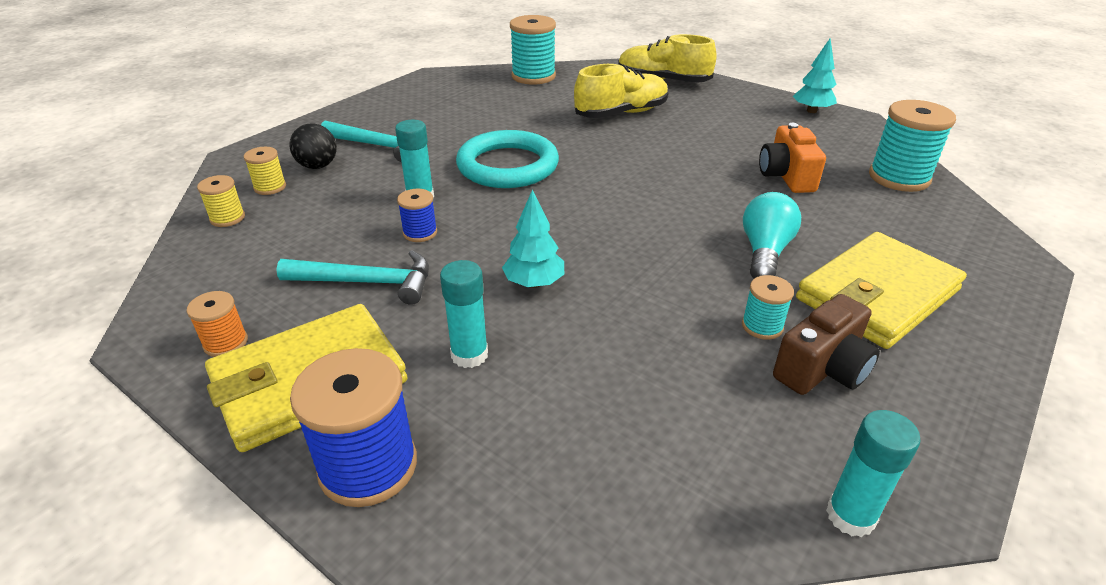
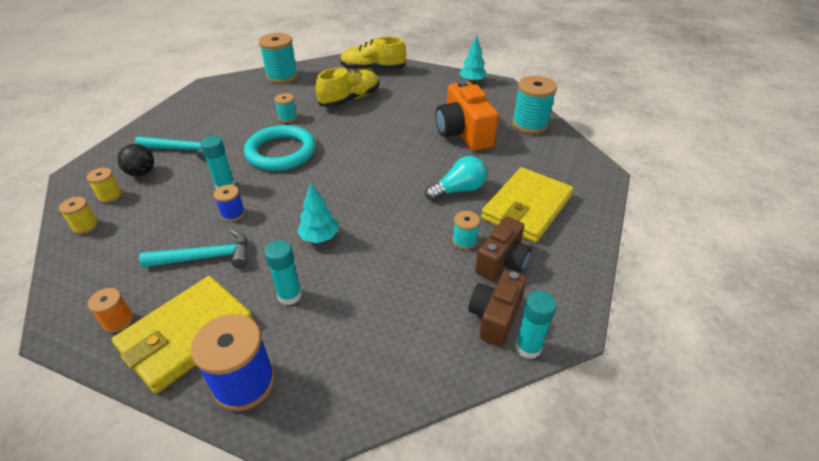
camera: 15 degrees left, 5 degrees up
turquoise light bulb [743,192,801,279] -> turquoise light bulb turned 60 degrees clockwise [425,156,487,201]
orange camera [759,123,826,193] -> orange camera [436,80,499,151], size x1.52
none -> turquoise spool [274,93,297,123]
none -> brown camera [468,270,527,346]

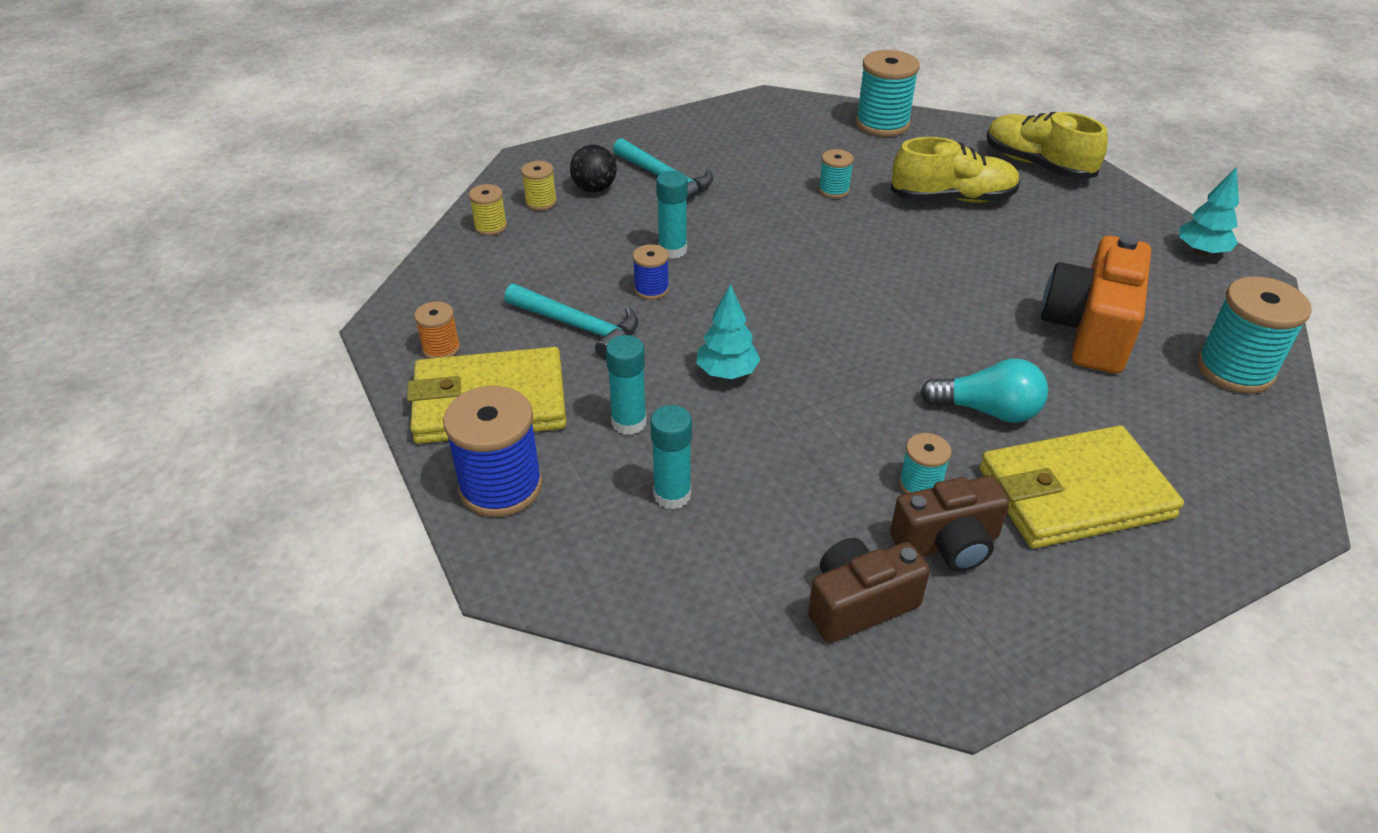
camera: 40 degrees right, 0 degrees up
turquoise ring [244,125,316,171] -> none
turquoise glue stick [515,291,557,359] -> turquoise glue stick moved to [650,405,692,510]

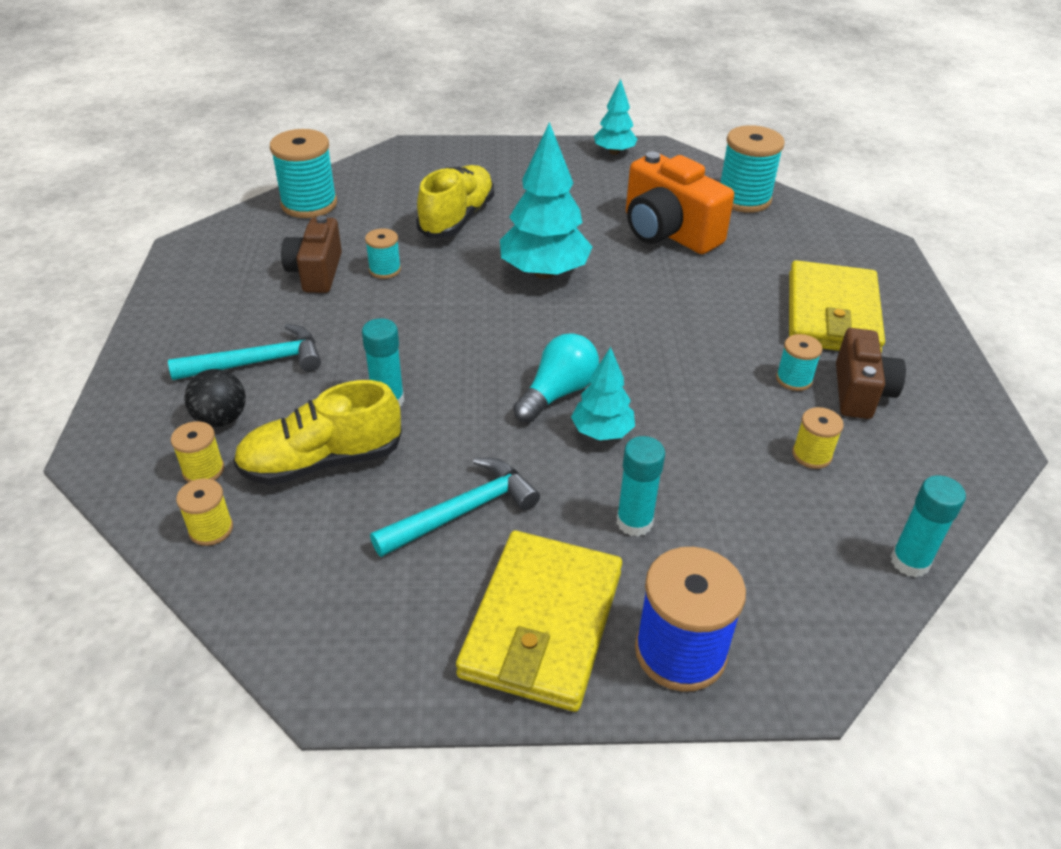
camera: 65 degrees left, 0 degrees up
orange spool [414,301,460,359] -> none
blue spool [633,244,669,300] -> none
turquoise glue stick [650,405,692,510] -> turquoise glue stick moved to [891,475,966,577]
brown camera [808,538,930,643] -> brown camera moved to [281,215,342,293]
turquoise light bulb [920,359,1048,423] -> turquoise light bulb moved to [513,333,599,423]
yellow shoe [986,112,1108,180] -> yellow shoe moved to [233,380,402,485]
none -> turquoise tree [500,122,593,279]
none -> yellow spool [792,407,844,469]

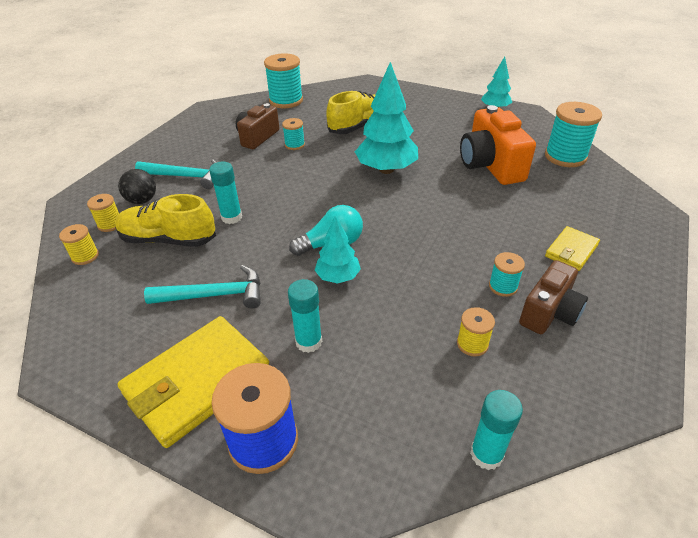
camera: 30 degrees right, 0 degrees up
yellow wallet [789,260,885,353] -> yellow wallet [545,226,600,271], size x0.52

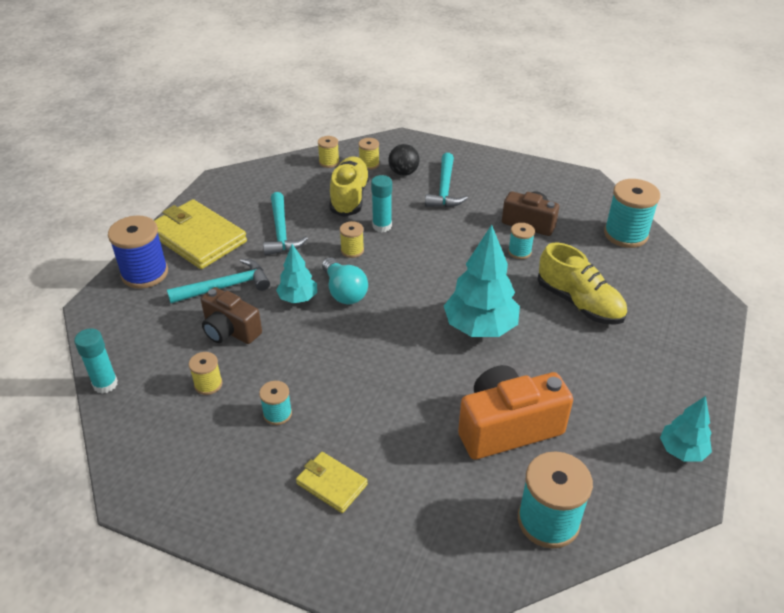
camera: 85 degrees right, 0 degrees up
turquoise glue stick [288,279,322,353] -> turquoise hammer [167,259,270,303]
brown camera [519,260,588,334] -> brown camera moved to [201,287,262,344]
none -> yellow spool [340,221,364,258]

